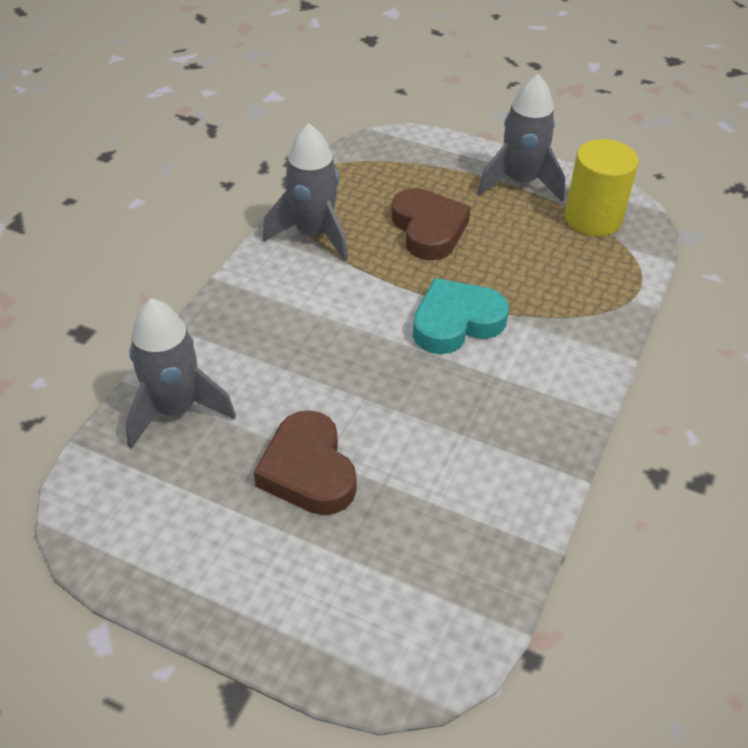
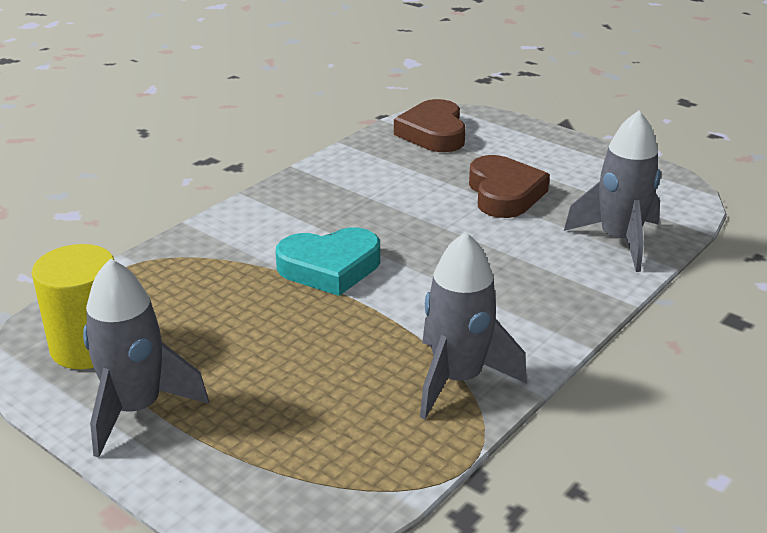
camera: 165 degrees left, 15 degrees down
brown heart [392,188,471,261] -> brown heart moved to [394,99,466,152]

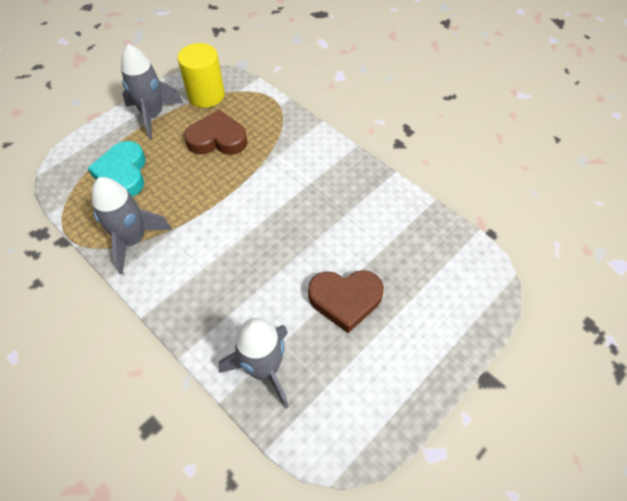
camera: 95 degrees right, 25 degrees up
turquoise heart [276,228,380,296] -> turquoise heart moved to [88,141,146,197]
brown heart [394,99,466,152] -> brown heart moved to [184,110,247,155]

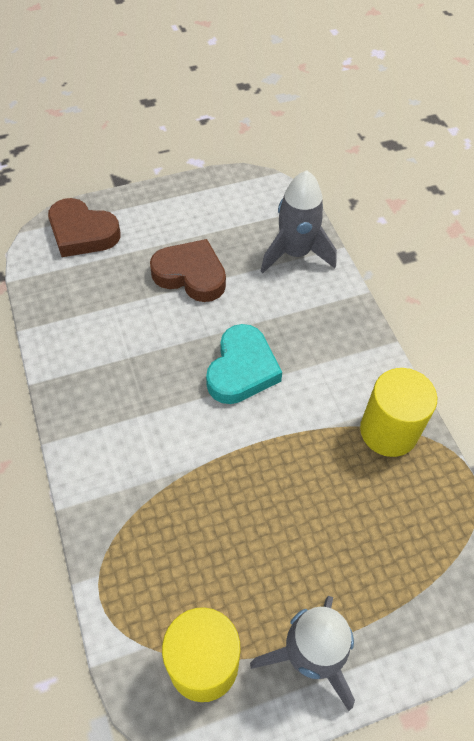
camera: 155 degrees left, 0 degrees up
turquoise heart [88,141,146,197] -> turquoise heart moved to [206,324,282,404]
grey rocket [92,177,172,274] -> yellow cylinder [360,368,437,457]
brown heart [184,110,247,155] -> brown heart moved to [48,198,120,257]

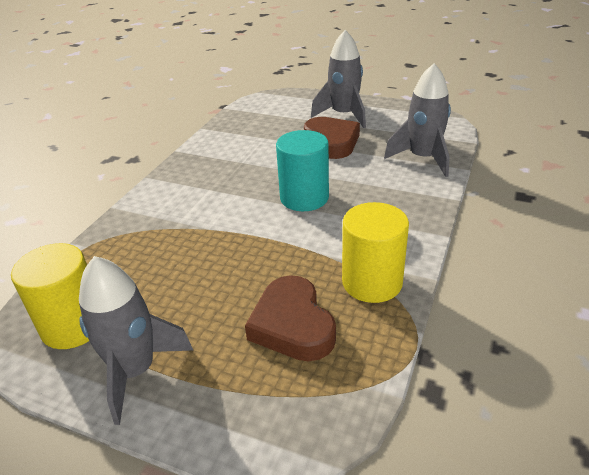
camera: 45 degrees right, 20 degrees down
brown heart [48,198,120,257] -> brown heart moved to [245,275,336,361]
turquoise heart [206,324,282,404] -> turquoise cylinder [276,130,329,211]
none -> grey rocket [311,30,366,128]

